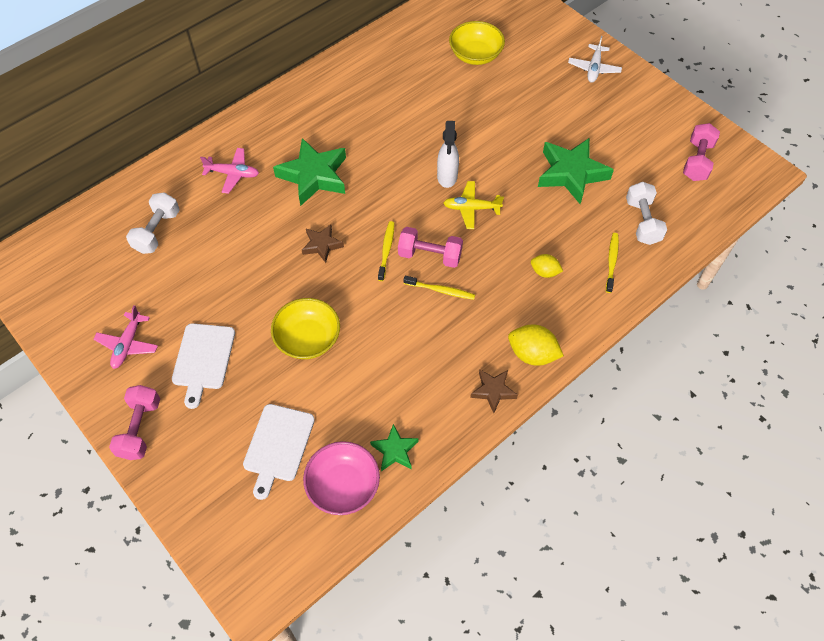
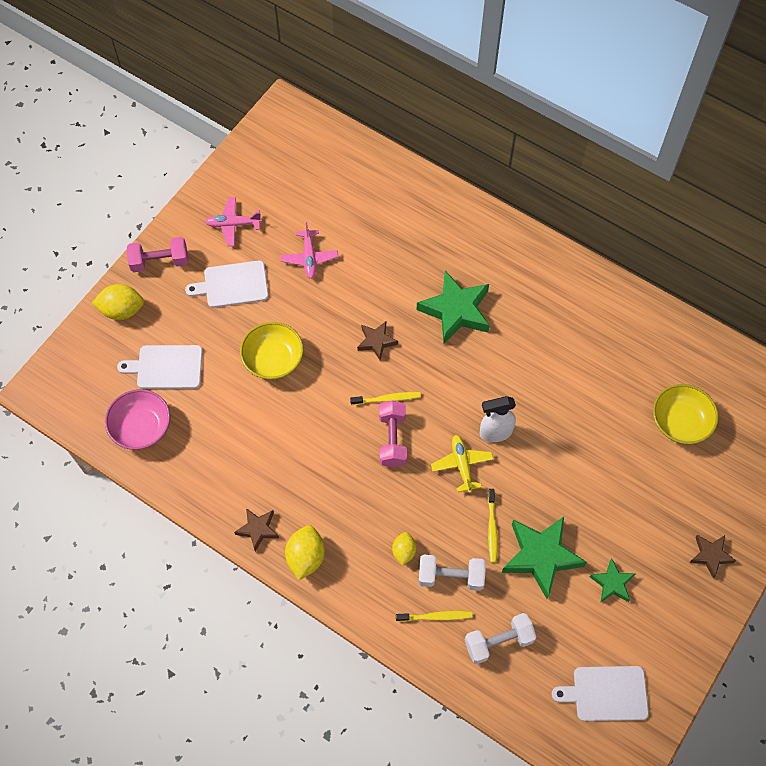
camera: 75 degrees right, 5 degrees up
white dumbbell [126,192,180,254] -> white dumbbell moved to [419,555,485,591]
pink plane [200,148,259,194] -> pink plane moved to [280,222,338,279]
green star [370,424,419,471] -> green star moved to [590,558,635,602]
yellow toothbrush [404,276,475,300] -> yellow toothbrush moved to [488,489,498,563]
white plane [568,36,622,83] -> brown star [689,535,736,578]
pink dumbbell [683,123,720,181] -> white cutting board [551,666,649,721]
none -> yellow lemon [92,284,144,320]

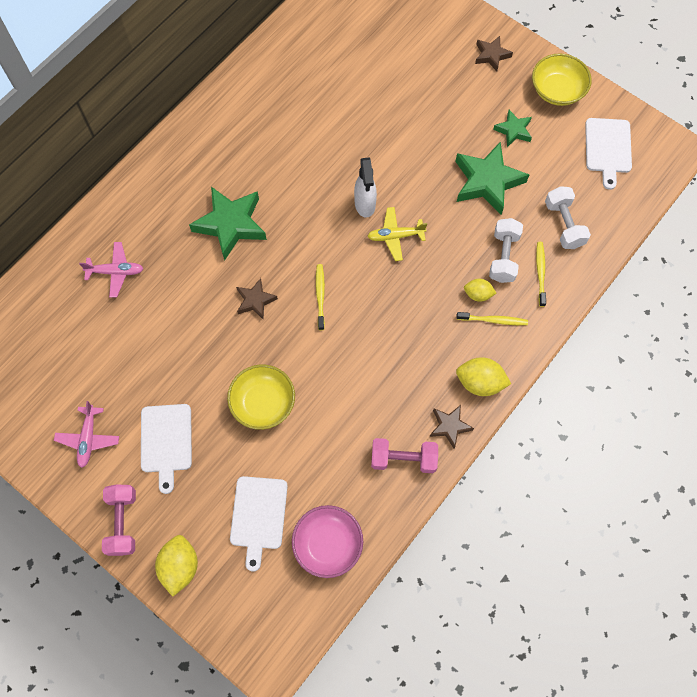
camera: 85 degrees left, 5 degrees up
pink plane [280,222,338,279] -> pink plane moved to [79,242,143,297]
pink dumbbell [379,400,407,467] -> pink dumbbell moved to [371,438,438,473]
yellow toothbrush [488,489,498,563] -> yellow toothbrush moved to [456,312,528,325]
yellow bowl [653,384,719,444] -> yellow bowl moved to [532,53,592,106]

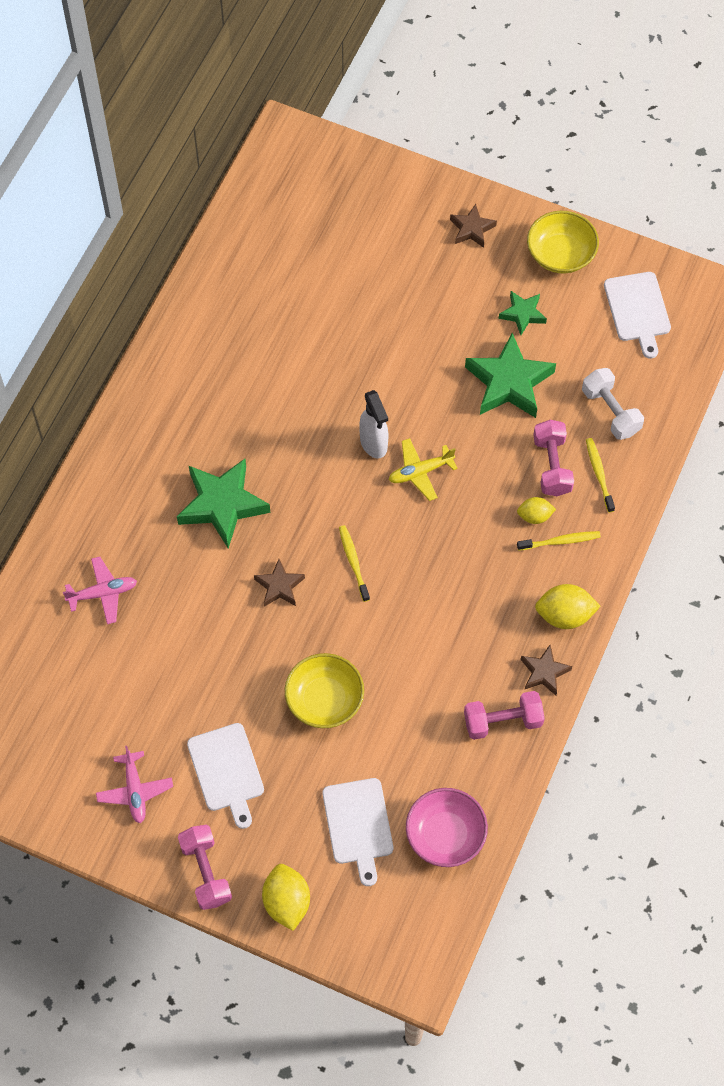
camera: 15 degrees left, 5 degrees down
white dumbbell [489,218,523,283] -> pink dumbbell [533,420,574,496]

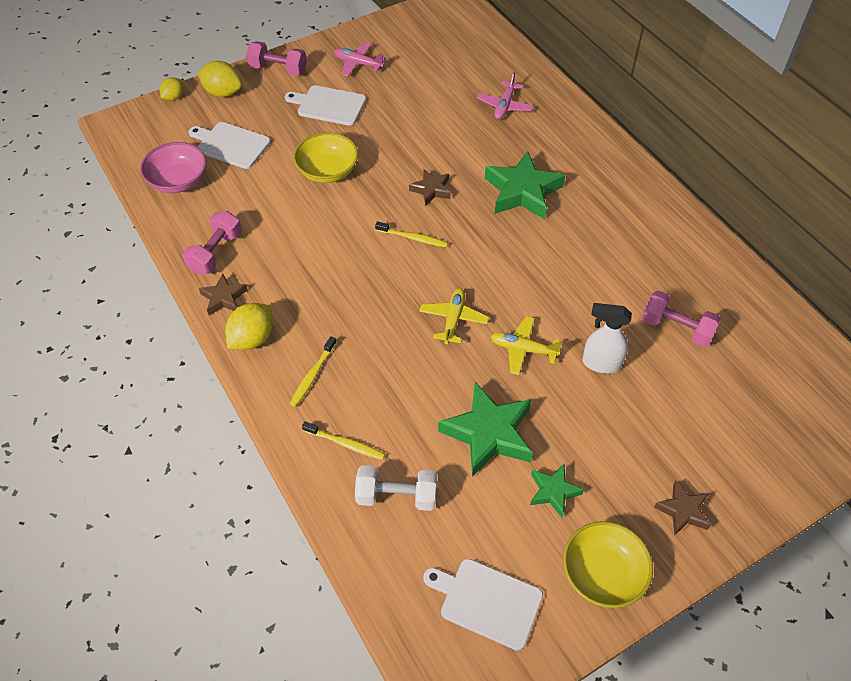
camera: 125 degrees right, 10 degrees down
white spray bottle [359,390,388,459] -> white spray bottle moved to [582,303,632,373]
yellow lemon [517,497,556,524] -> yellow lemon moved to [160,77,183,101]
pink dumbbell [533,420,574,496] -> pink dumbbell moved to [642,290,721,347]
none -> yellow plane [491,316,562,375]

